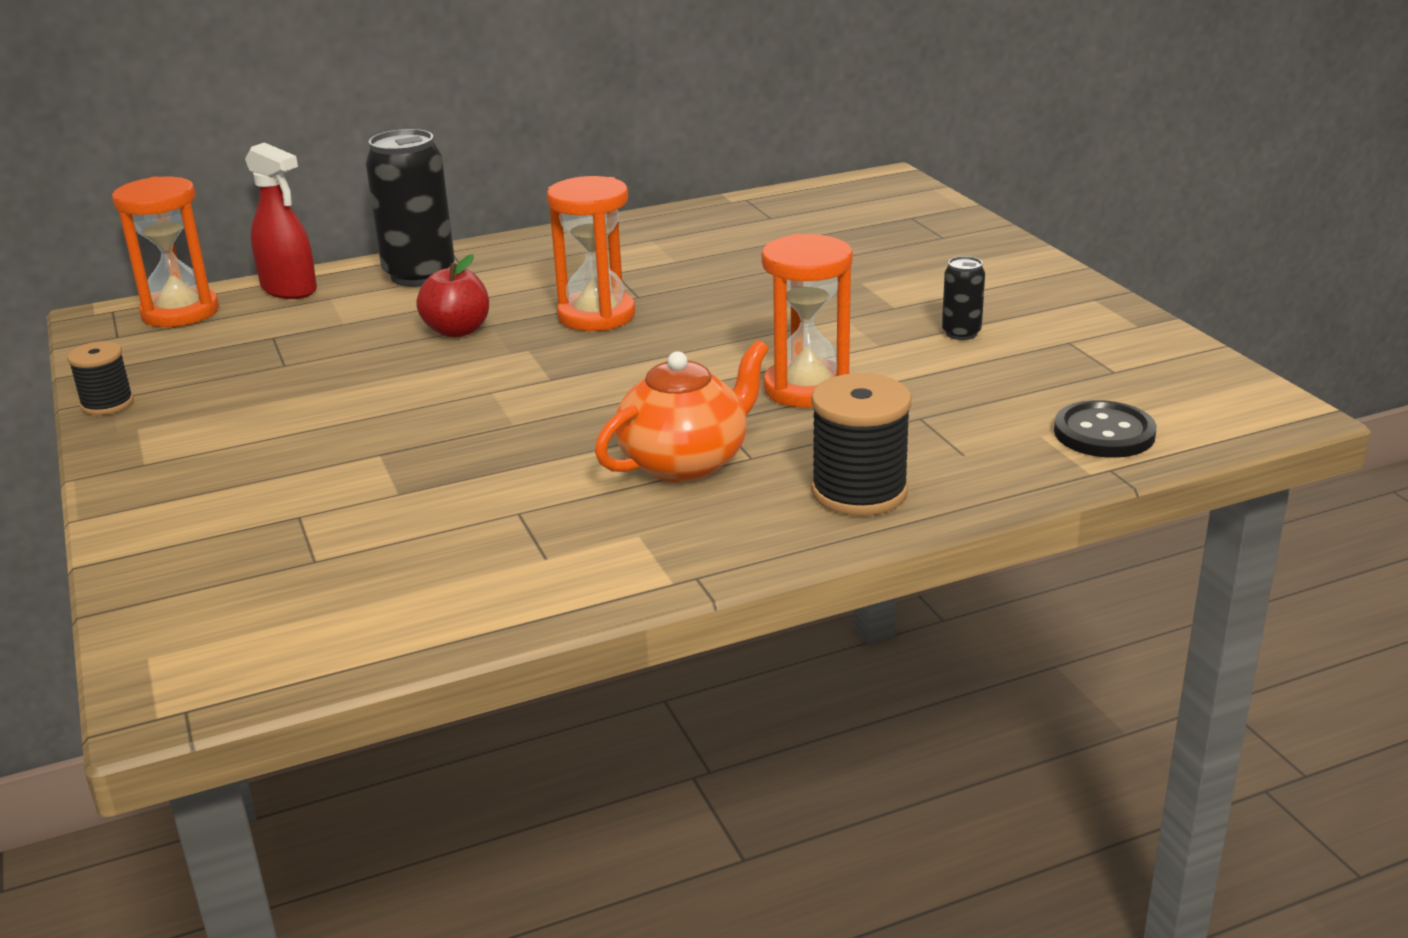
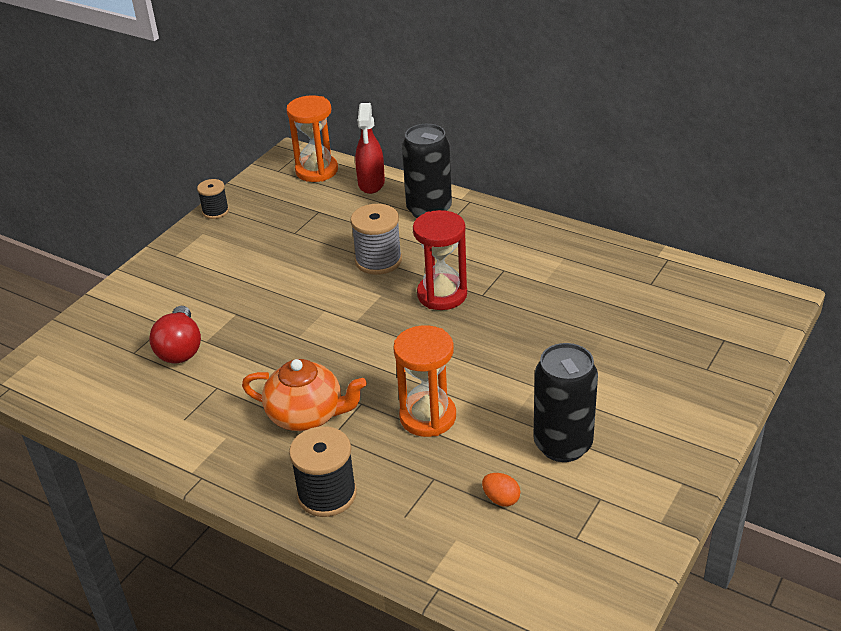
camera: 55 degrees right, 10 degrees up
red apple [416,254,489,338] -> grey spool [351,204,402,275]
orange hourglass [547,176,635,331] -> red hourglass [413,210,467,310]
black can [942,256,985,340] -> black can [533,343,598,462], size x2.07
black button [1054,400,1157,458] -> none
none -> red light bulb [149,306,201,363]
none -> orange egg [482,473,520,507]

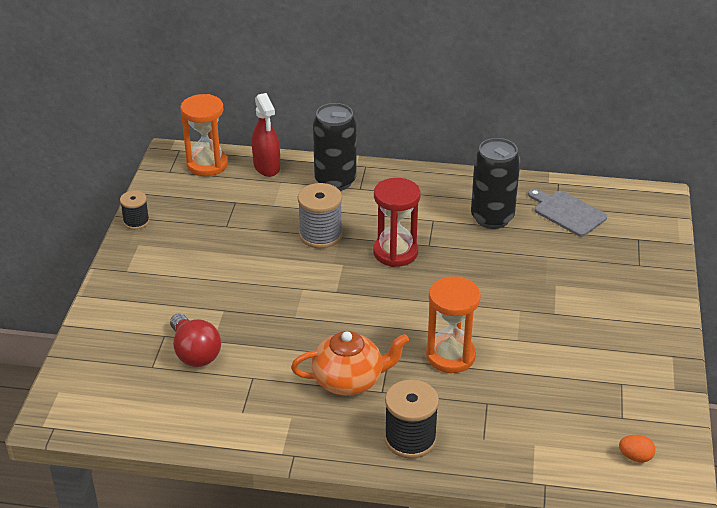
camera: 25 degrees left, 0 degrees up
orange egg [482,473,520,507] -> orange egg moved to [619,435,656,463]
black can [533,343,598,462] -> black can moved to [471,138,520,229]
none -> grey cutting board [528,188,607,237]

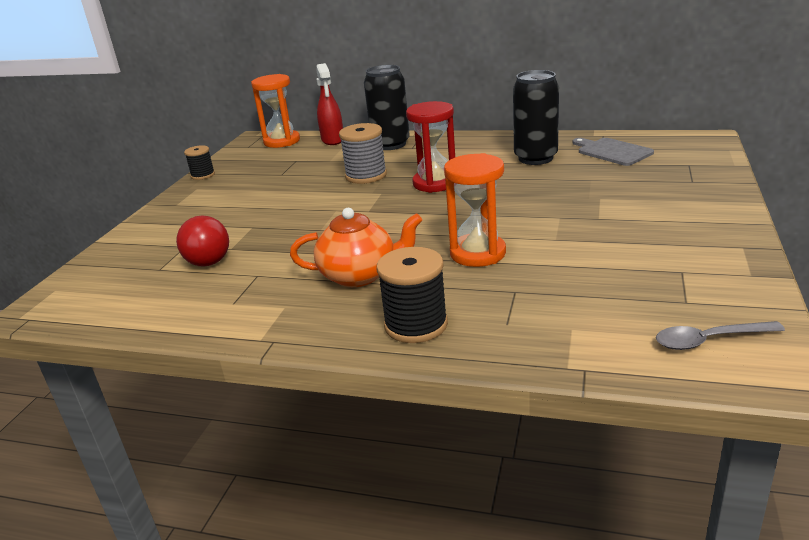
camera: 10 degrees right, 10 degrees down
orange egg [619,435,656,463] -> grey spoon [656,321,785,350]

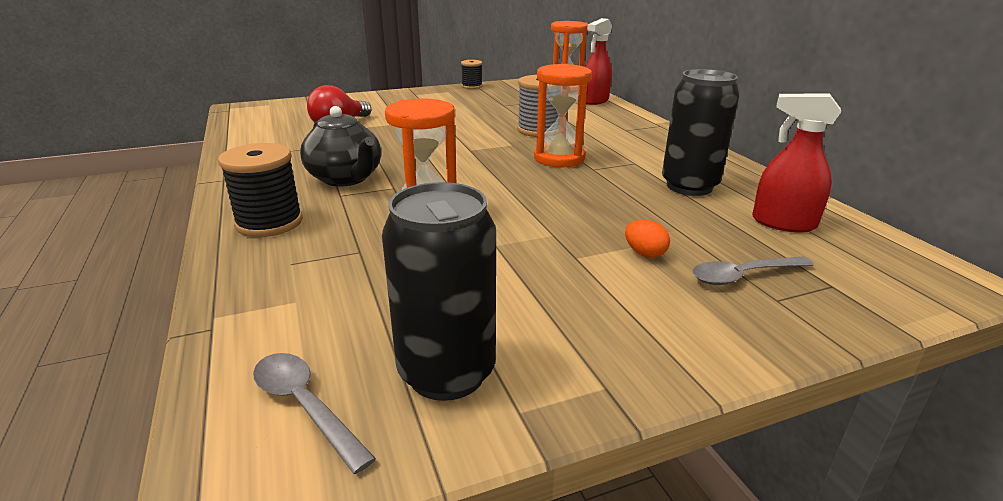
camera: 50 degrees right, 0 degrees up
orange teapot [290,208,422,287] -> black teapot [300,106,381,187]
black can [364,65,410,150] -> black can moved to [382,182,496,401]
red hourglass [406,101,455,193] -> orange hourglass [534,64,592,167]
grey cutting board [573,138,654,166] -> red spray bottle [752,94,841,233]
none -> orange egg [625,219,670,258]
none -> grey spoon [693,256,814,285]

